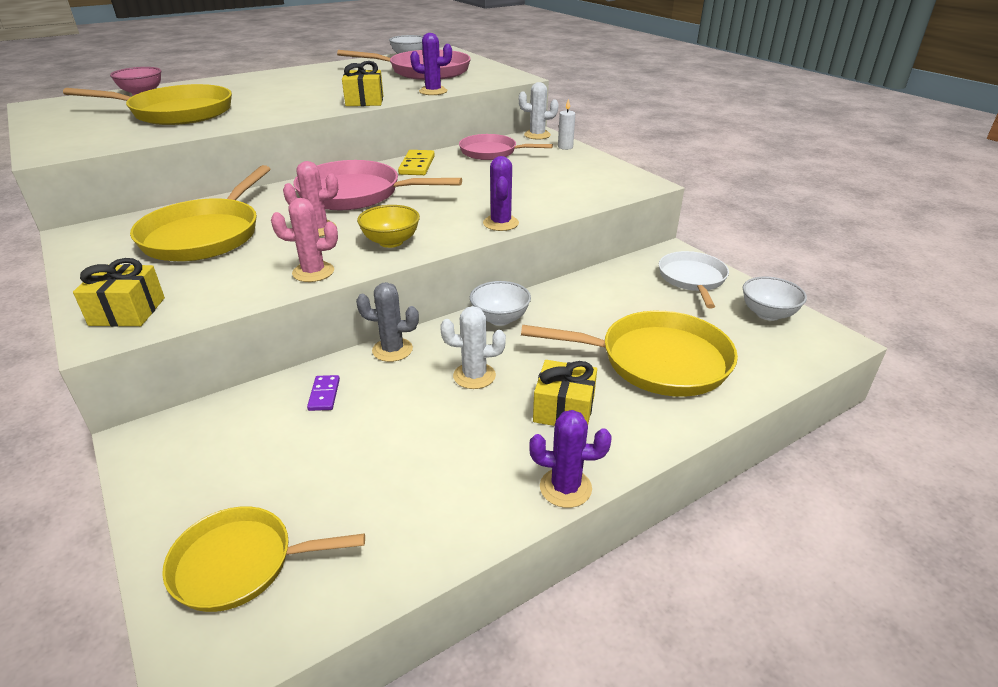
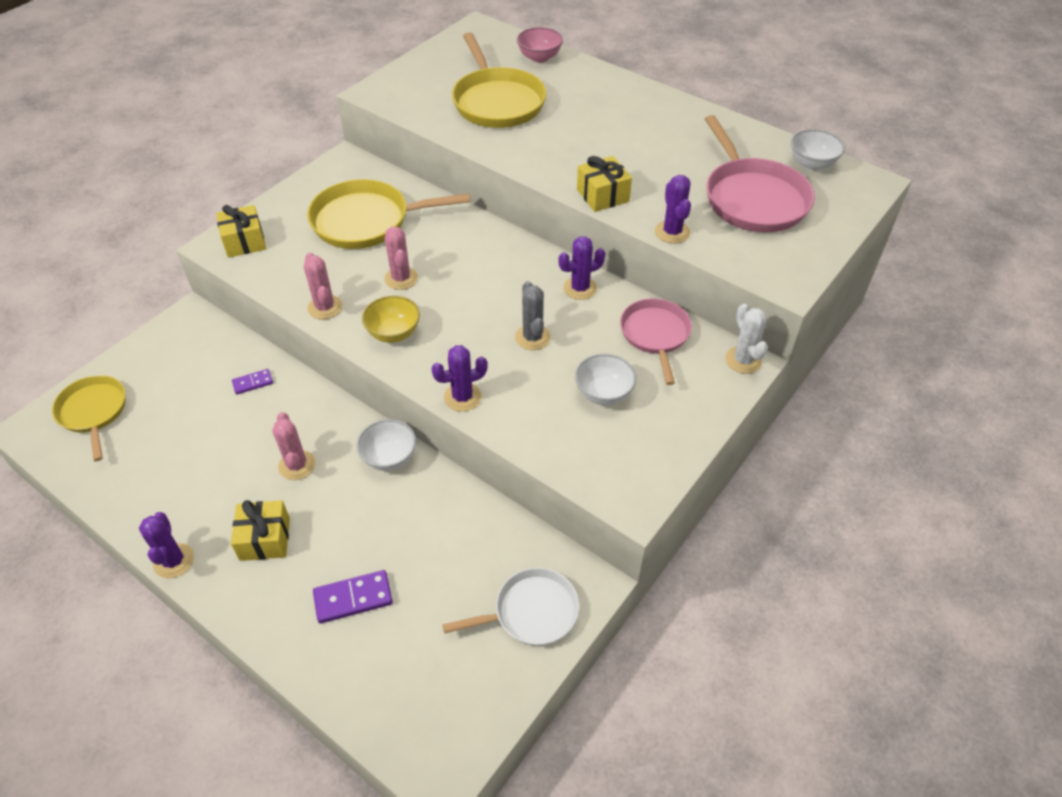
camera: 70 degrees right, 15 degrees up
pink pan [293,160,462,210] -> none
grey cactus [356,282,419,362] -> grey cactus moved to [515,281,551,350]
yellow domino [398,150,435,175] -> purple cactus [558,236,605,300]
white cactus [440,306,506,389] -> pink cactus [272,412,315,480]
yellow pan [521,311,738,397] -> purple domino [313,570,393,624]
white candle [558,99,575,150] -> none
white bowl [743,277,807,321] -> white bowl moved to [575,354,636,405]

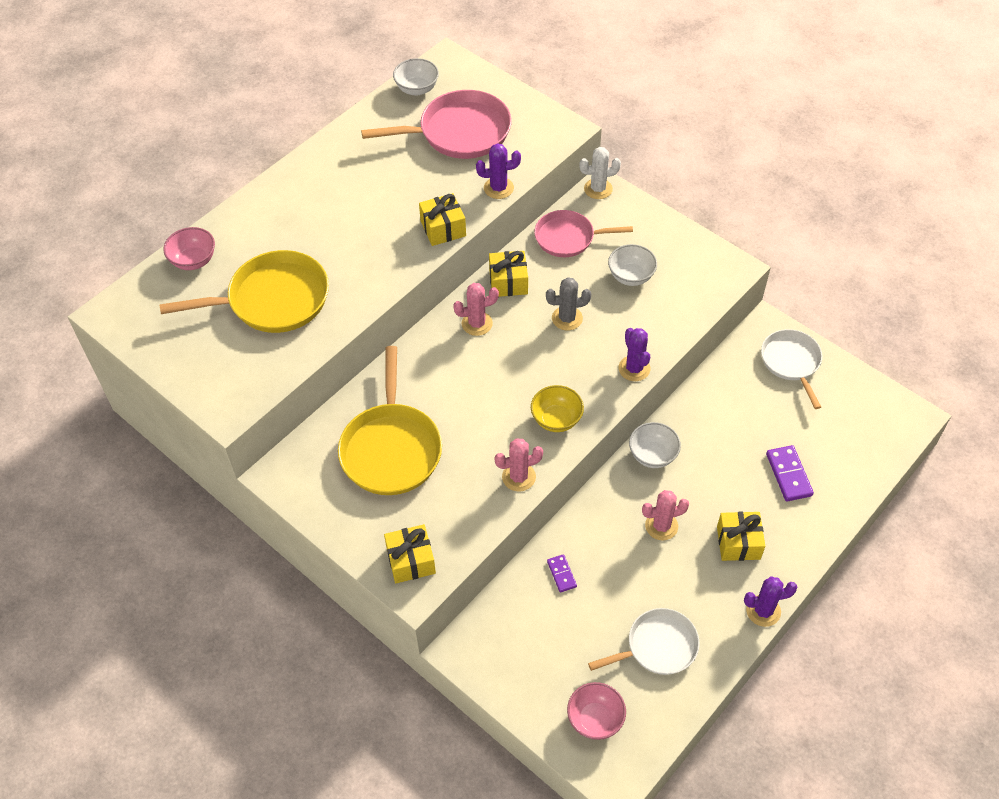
camera: 85 degrees left, 5 degrees up
yellow pan [52,375,126,461] -> pink bowl [567,682,626,740]
pink cactus [384,227,418,290] -> pink cactus moved to [453,283,499,336]
purple cactus [558,236,605,300] -> yellow gift [489,251,528,297]
none -> white pan [588,608,700,675]

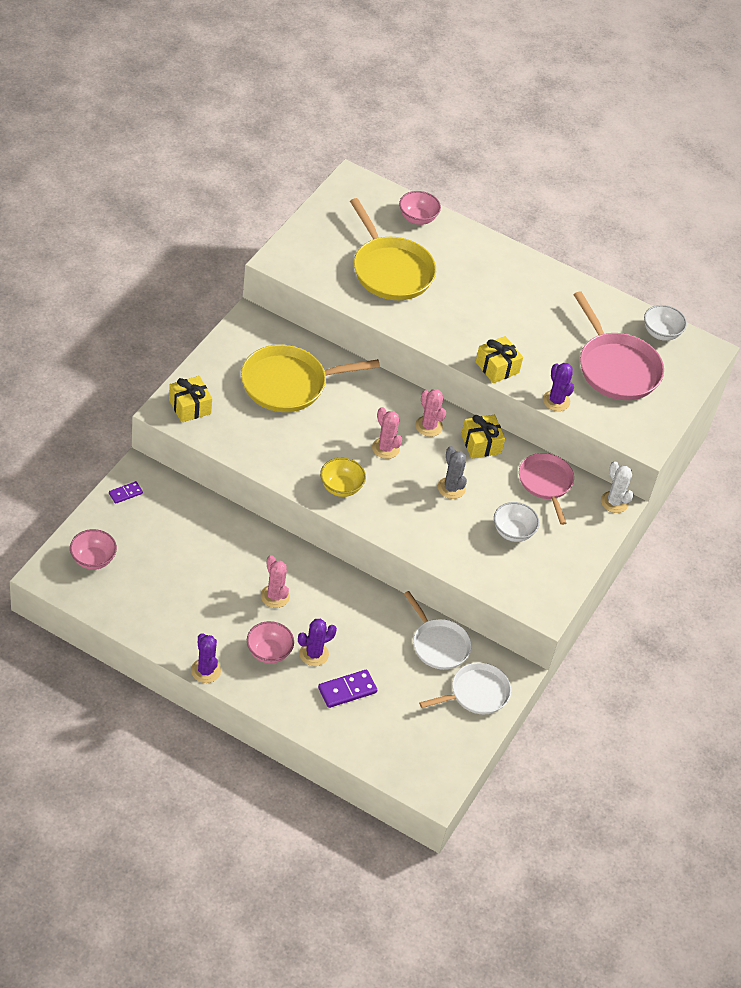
camera: 70 degrees right, 5 degrees down
pink cactus [495,439,543,491] -> pink cactus moved to [372,407,402,459]
purple domino [547,554,577,592] -> purple domino moved to [109,481,143,504]
white pan [588,608,700,675] -> white pan moved to [404,591,471,670]
purple cactus [618,328,650,381] -> purple cactus moved to [298,619,337,666]
white bowl [629,422,681,468] -> none
yellow gift [717,512,765,561] -> pink bowl [247,621,294,664]

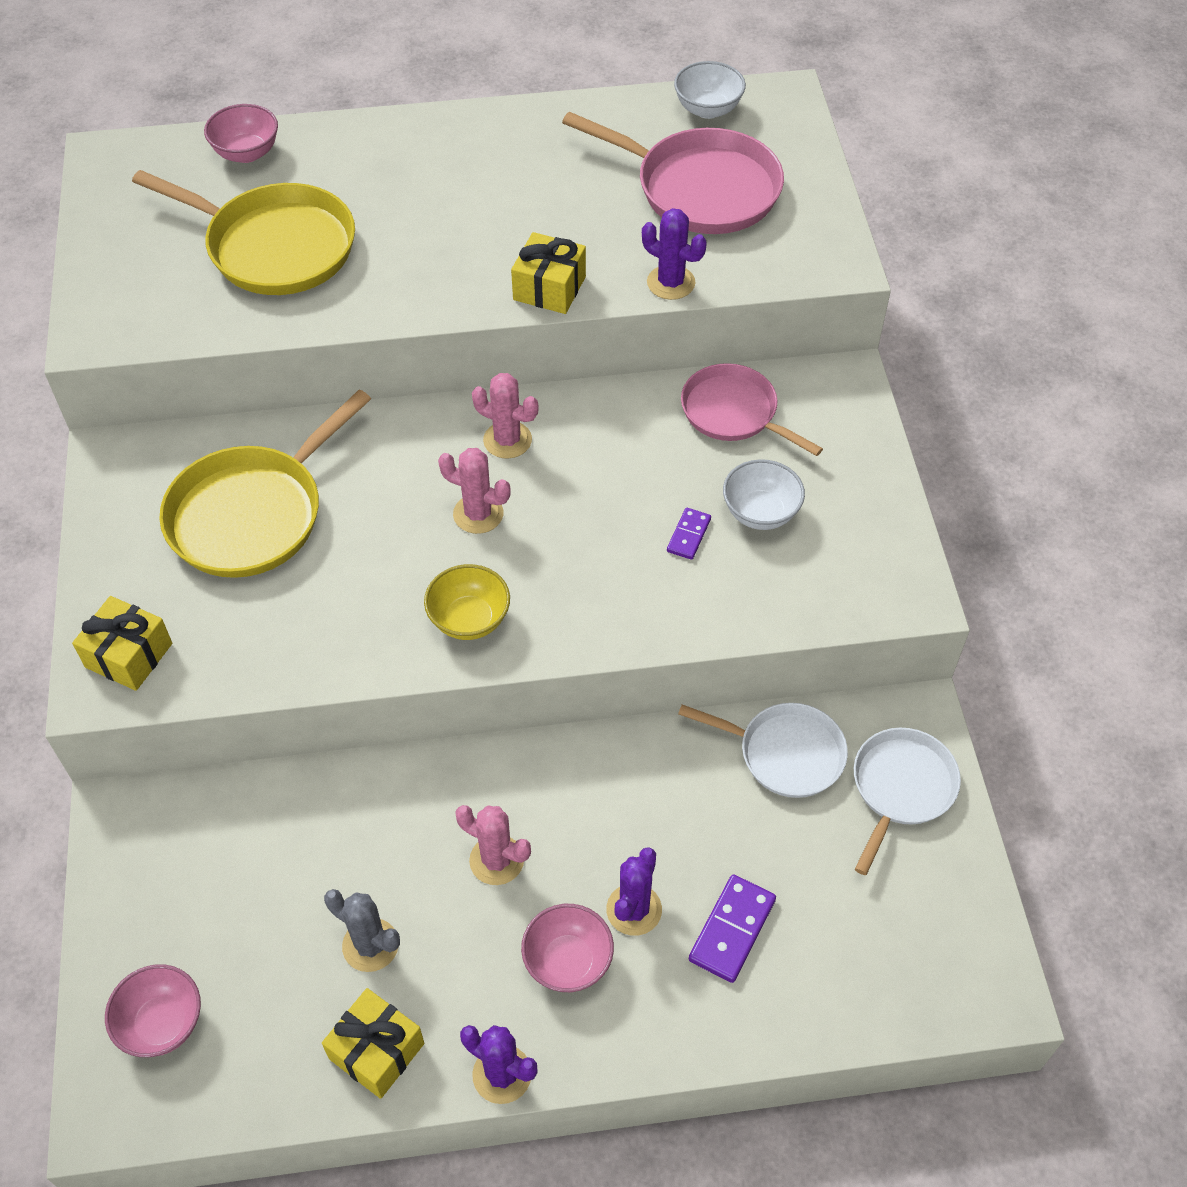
camera: 30 degrees left, 5 degrees up
purple domino [109,481,143,504] -> purple domino moved to [667,508,711,560]
grey cactus [438,446,467,499] -> grey cactus moved to [324,889,400,972]
yellow gift [461,415,505,459] -> yellow gift moved to [322,988,424,1099]
white cactus [601,461,634,513] -> none

